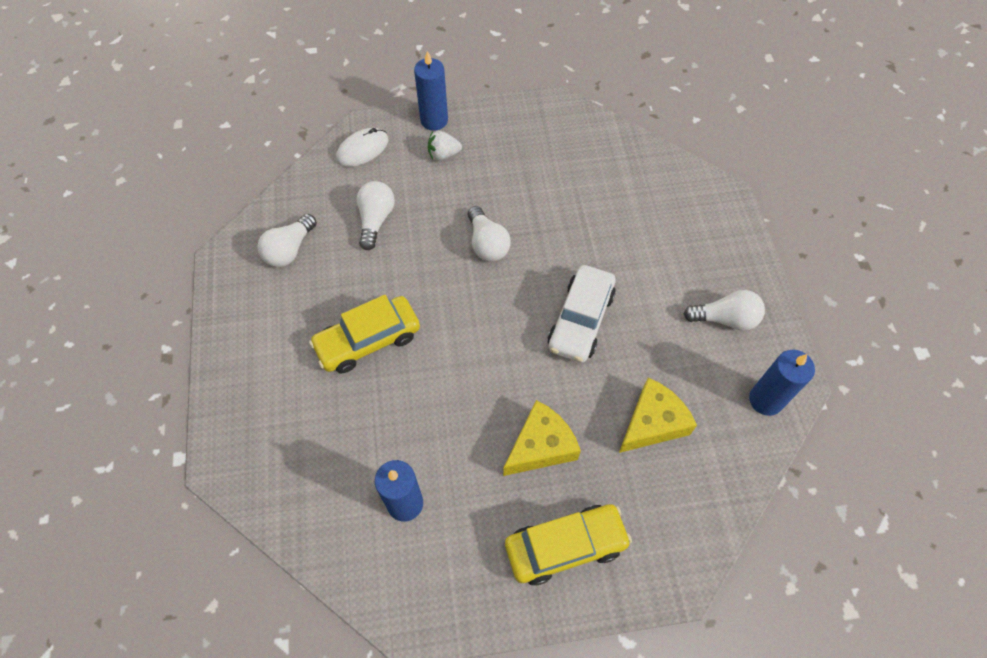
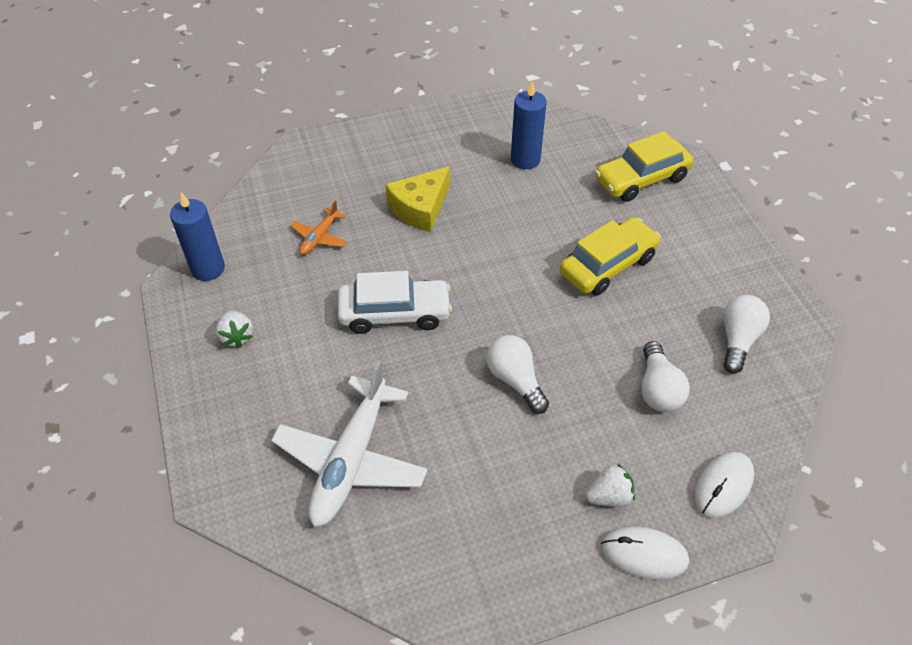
camera: 170 degrees right, 10 degrees down
blue candle [414,51,448,131] -> white mouse [600,527,689,580]
yellow car [505,504,632,585] -> yellow car moved to [595,131,694,202]
white car [548,265,616,363] -> white car turned 75 degrees clockwise [337,271,452,334]
yellow cheese [619,377,697,453] -> orange plane [291,201,347,255]
white light bulb [684,290,765,331] -> white strawberry [215,310,253,348]
none -> white plane [271,360,428,527]

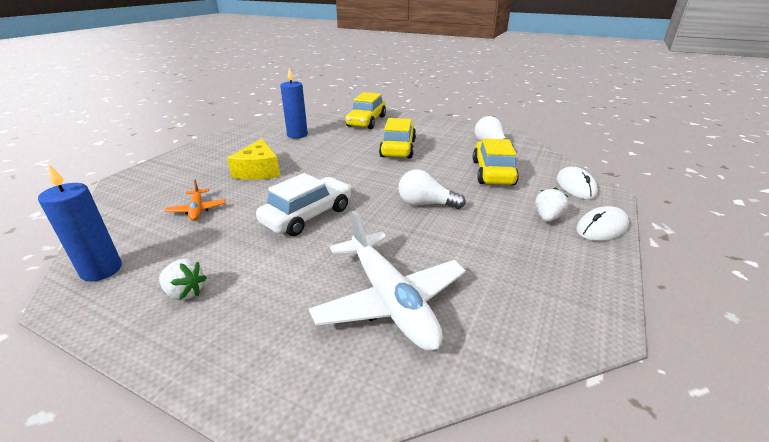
camera: 45 degrees left, 20 degrees down
white light bulb [641,341,690,412] -> yellow car [473,139,519,185]

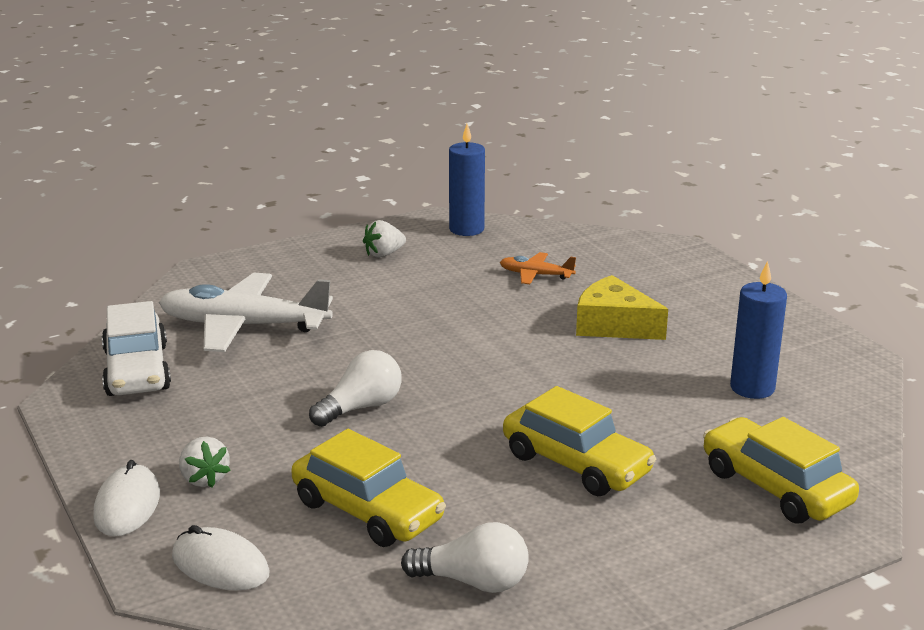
camera: 125 degrees right, 5 degrees down
white car [256,173,351,236] -> white car moved to [102,301,171,396]

